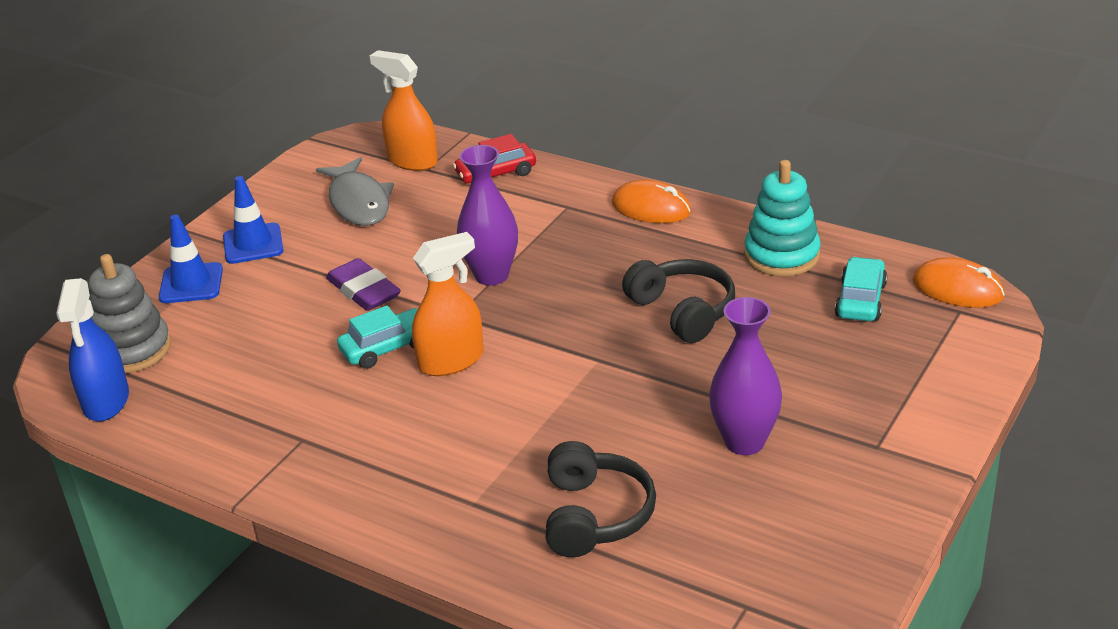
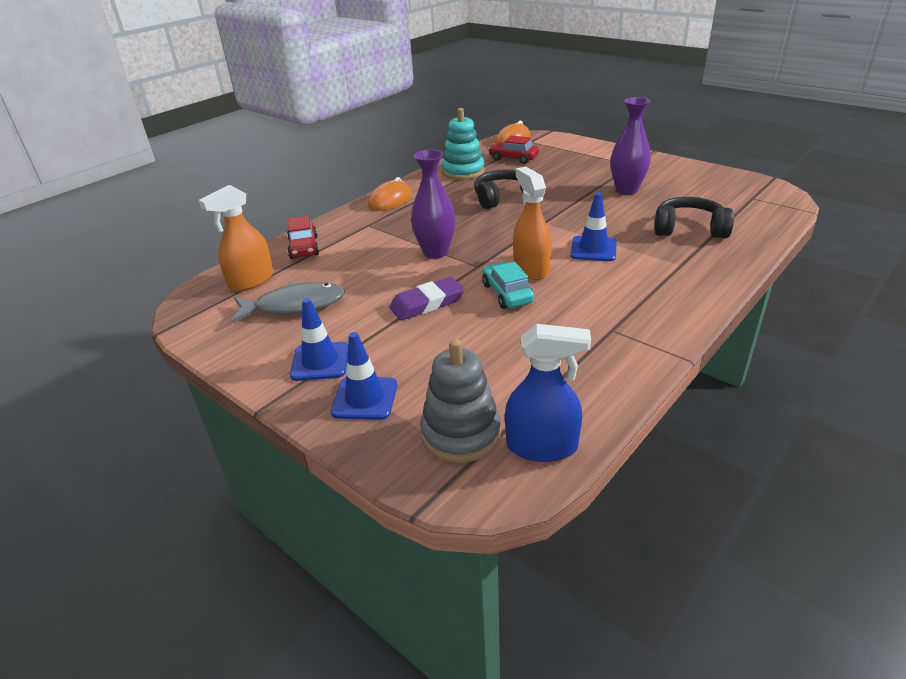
camera: 80 degrees left, 0 degrees up
turquoise car [835,257,887,321] -> red car [488,135,539,164]
none -> blue traffic cone [570,193,617,261]

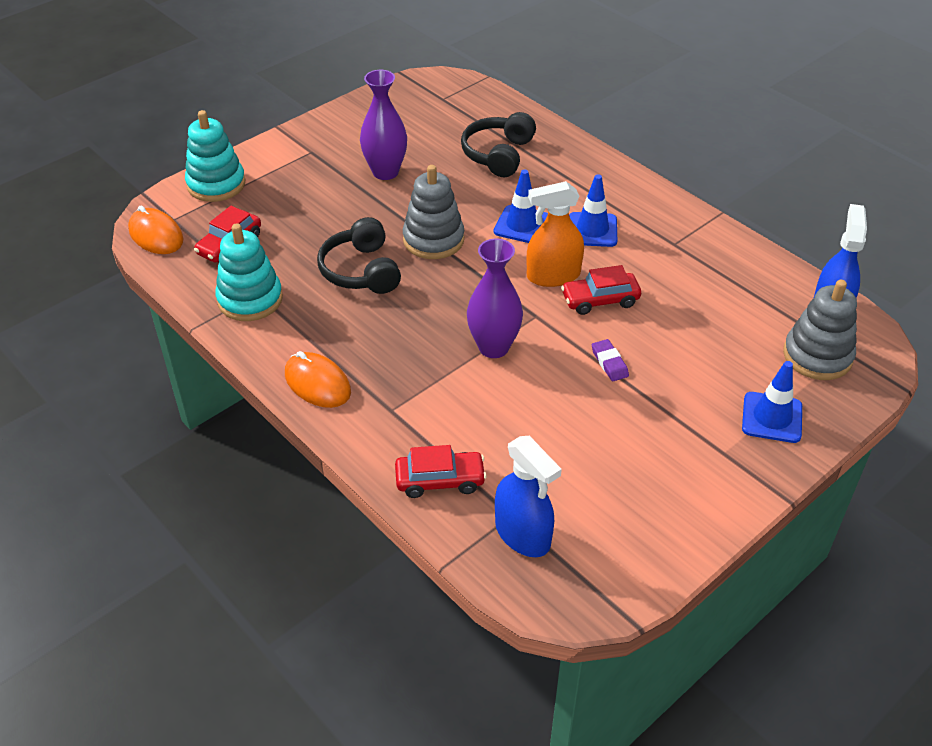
camera: 85 degrees left, 10 degrees up
orange spray bottle [199,185,274,291] -> blue spray bottle [495,436,562,557]
grey fish [231,282,345,323] -> none
blue traffic cone [290,298,348,381] -> blue traffic cone moved to [569,174,617,247]
purple eraser [389,277,464,321] -> purple eraser [592,339,629,381], size x0.59
turquoise car [482,262,534,309] -> red car [561,265,641,315]
none -> turquoise stacking toy [185,110,245,202]
none -> grey stacking toy [403,165,464,259]

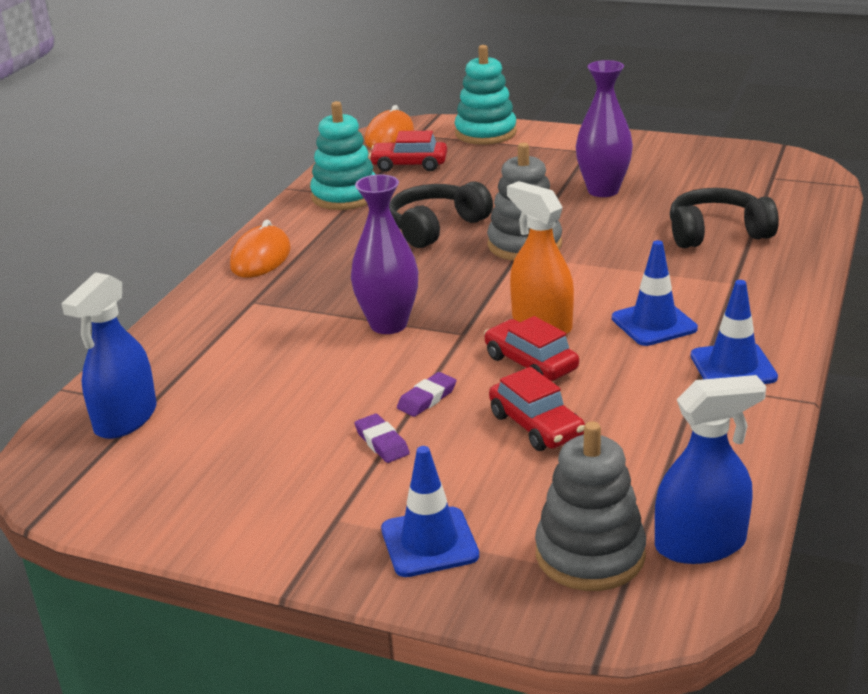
camera: 65 degrees right, 15 degrees down
red car [395,445,487,498] -> red car moved to [489,367,585,451]
blue traffic cone [494,169,548,243] -> blue traffic cone moved to [691,280,778,384]
none -> purple eraser [354,414,410,463]

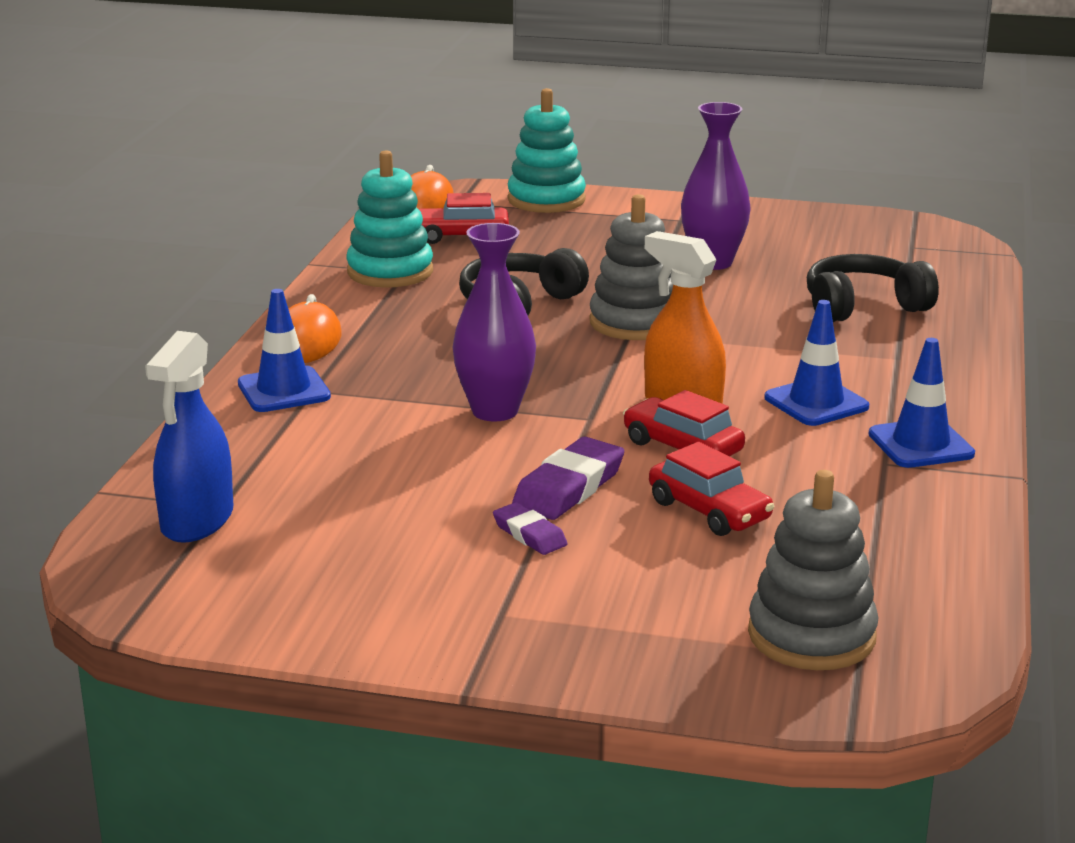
camera: 10 degrees left, 5 degrees down
blue traffic cone [381,446,479,577] -> blue traffic cone moved to [238,289,331,412]
purple eraser [397,372,456,417] -> purple eraser [512,437,624,520], size x1.68
blue spray bottle [655,375,766,564] -> none

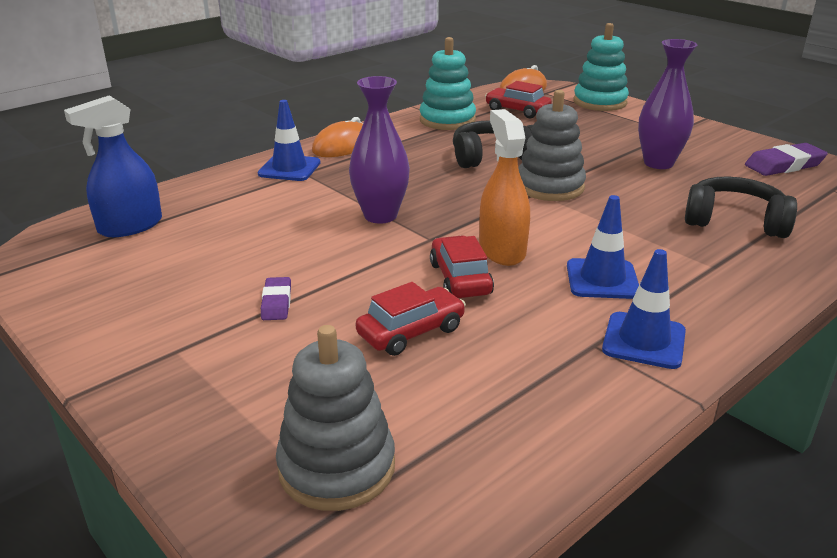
camera: 35 degrees right, 5 degrees up
purple eraser [512,437,624,520] -> purple eraser moved to [745,143,828,176]
red car [649,442,774,536] -> red car turned 120 degrees counterclockwise [356,282,466,356]

